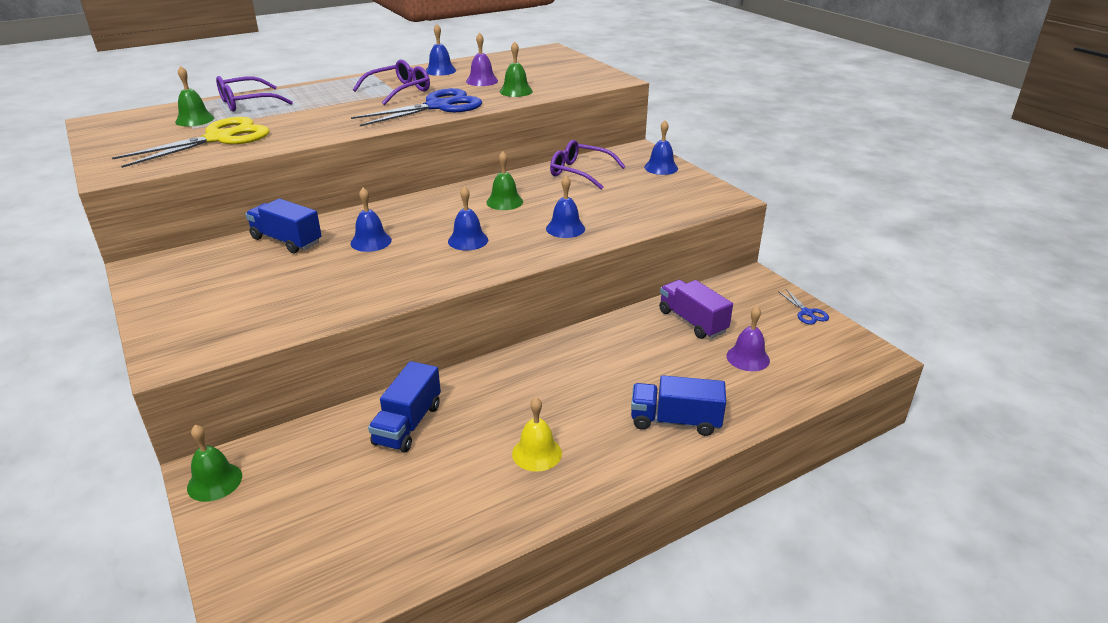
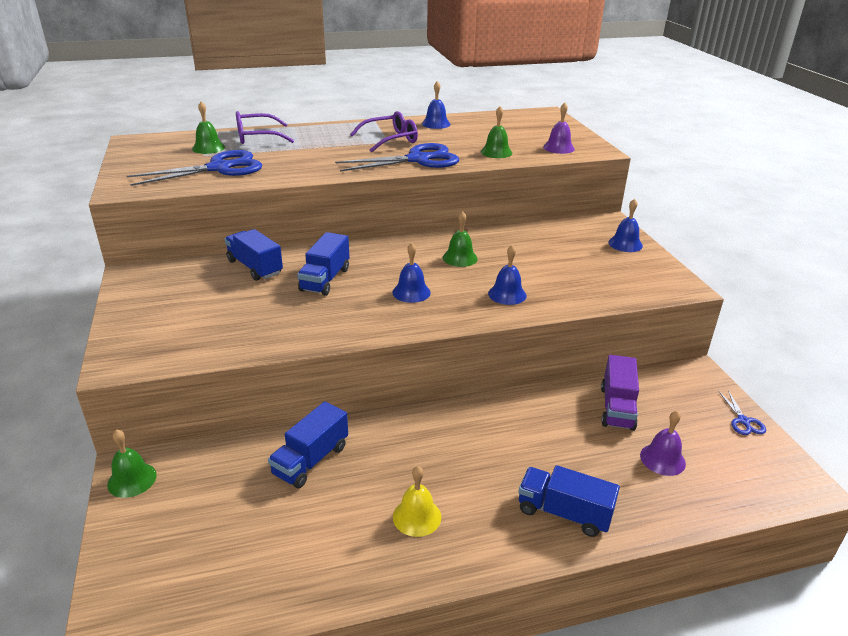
camera: 15 degrees right, 0 degrees up
yellow scissors [112,117,270,168] -> blue scissors [127,150,262,186]
blue bell [350,188,392,252] -> blue truck [297,232,350,296]
purple bell [466,33,498,86] -> purple bell moved to [543,102,575,154]
purple glasses [550,140,626,190] -> none
purple truck [659,280,733,339] -> purple truck turned 150 degrees counterclockwise [601,355,639,431]

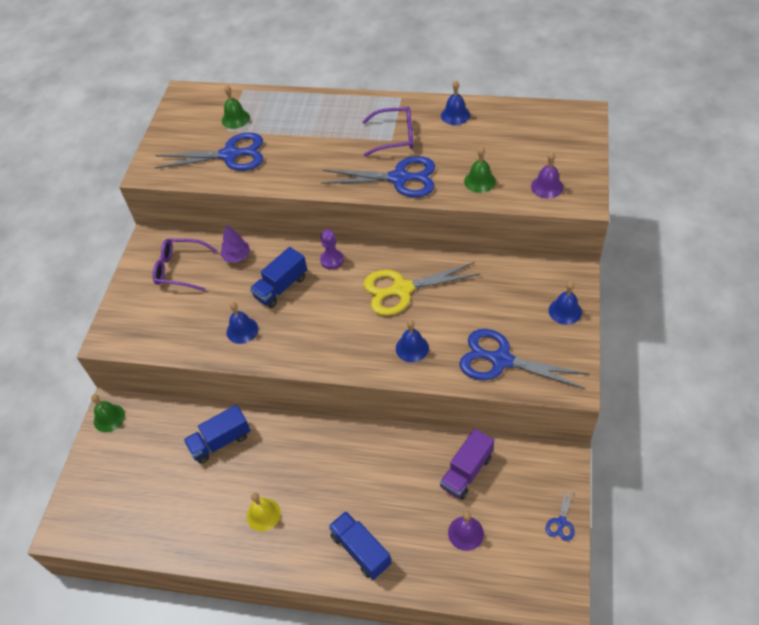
camera: 30 degrees right, 20 degrees up
blue truck [225,229,283,281] -> purple tree [220,225,250,263]
purple glasses [236,111,294,144] -> purple glasses moved to [153,239,218,291]
blue bell [392,243,431,303] -> blue bell moved to [226,302,258,344]
green bell [443,211,478,267] -> yellow scissors [364,262,481,316]
none -> purple pawn [320,229,344,269]
none -> blue scissors [459,329,589,389]

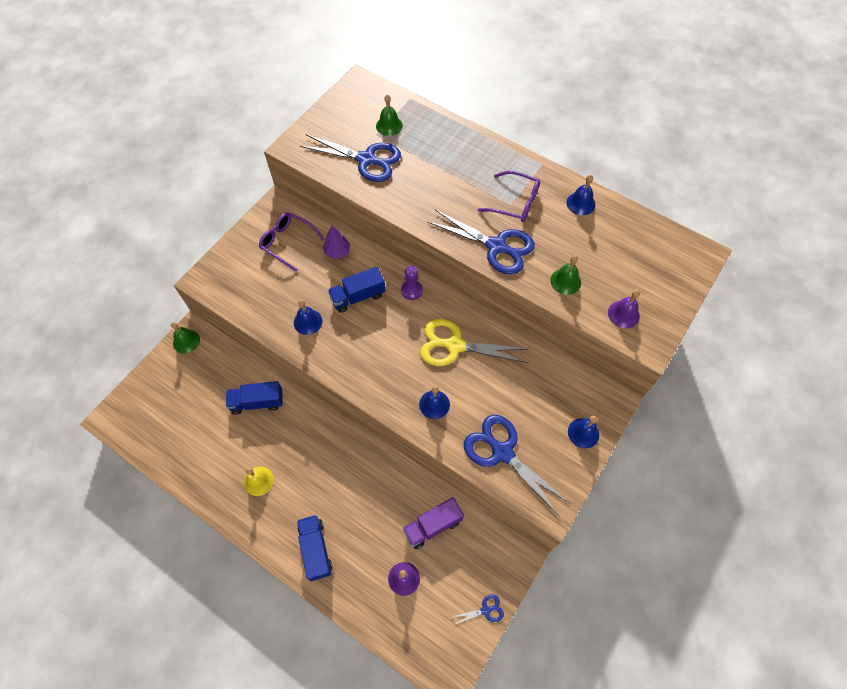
camera: 20 degrees right, 10 degrees up
blue scissors [546,488,575,541] -> blue scissors turned 150 degrees counterclockwise [452,594,504,625]

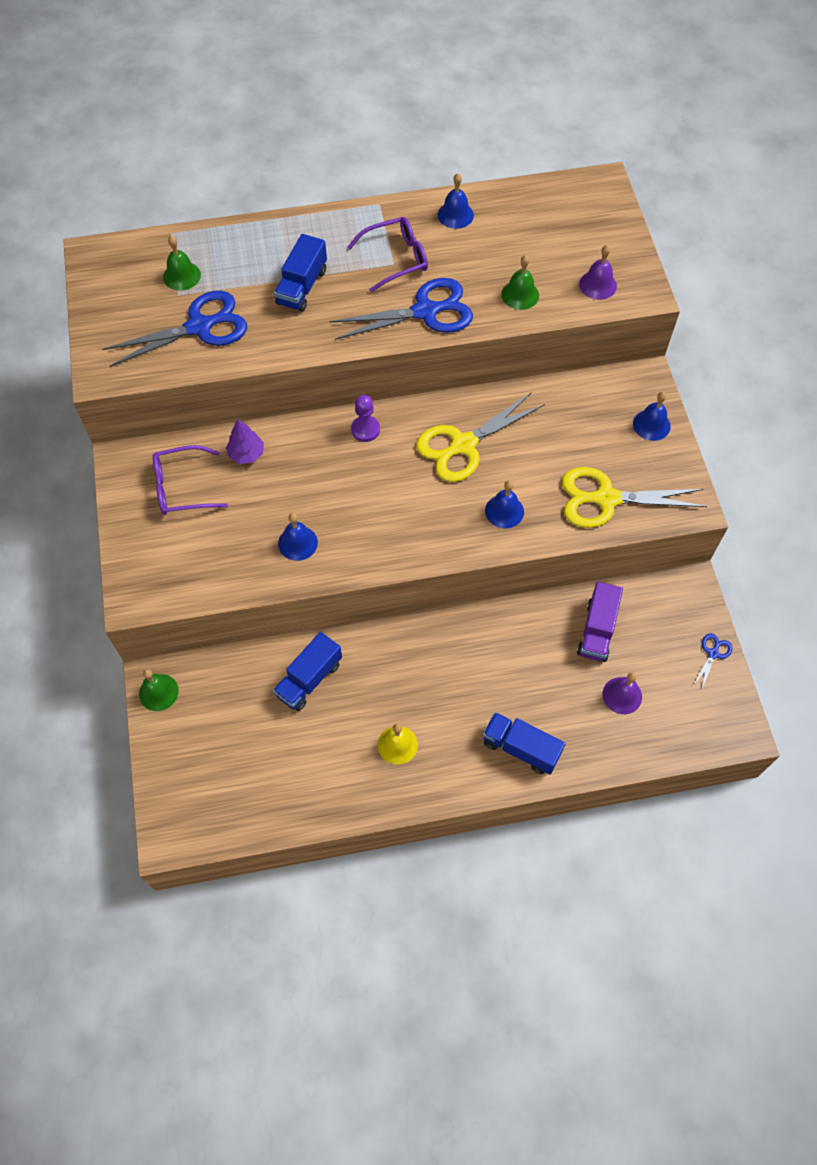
camera: 45 degrees left, 0 degrees up
blue truck [328,267,386,313] -> blue truck moved to [274,234,327,312]
blue scissors [464,415,571,516] -> yellow scissors [562,467,707,528]

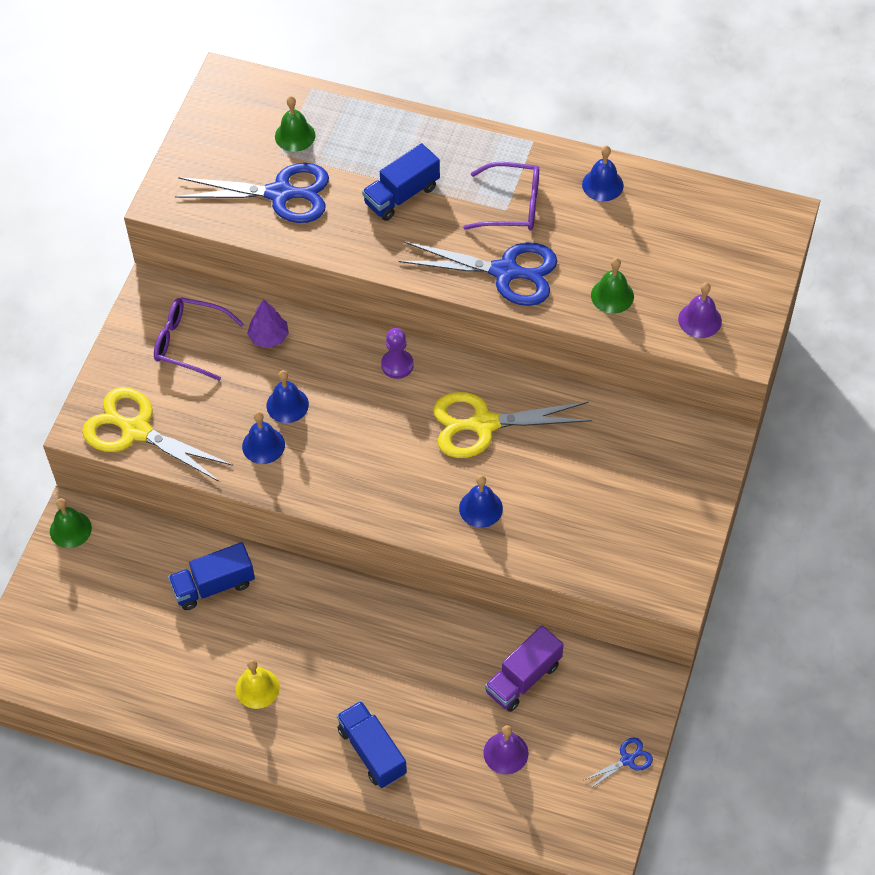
camera: 30 degrees right, 5 degrees down
yellow scissors [562,467,707,528] -> yellow scissors moved to [82,387,233,482]
blue bell [633,392,671,441] -> blue bell moved to [267,370,309,423]

